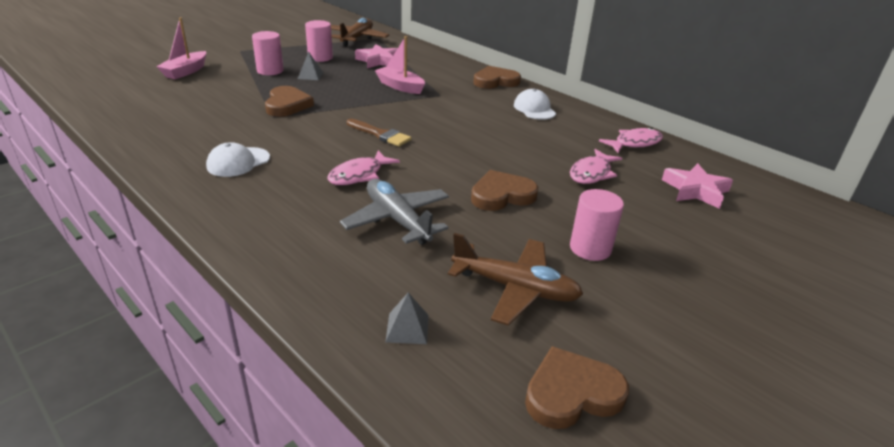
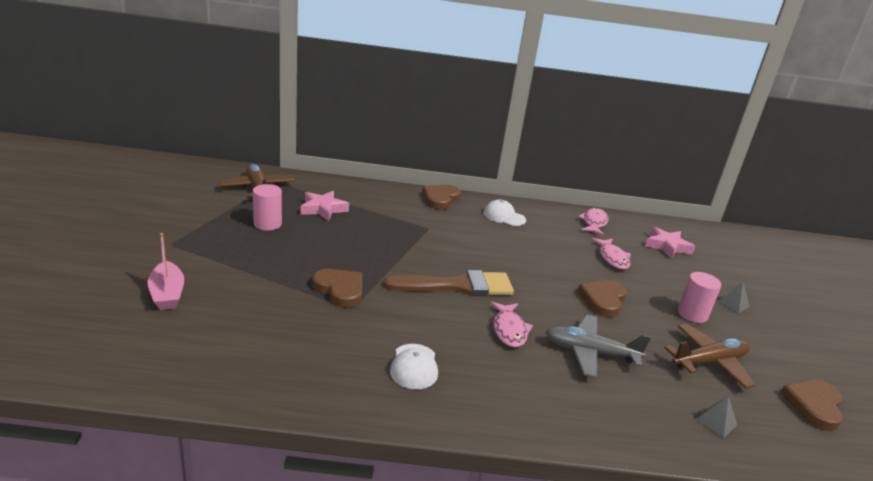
camera: 45 degrees left, 5 degrees down
pink cylinder [252,31,284,75] -> none
grey pyramid [298,51,323,80] -> grey pyramid moved to [717,282,750,313]
brown brush [347,119,411,147] -> brown brush [384,270,514,296], size x1.77
pink boat [375,36,425,94] -> none

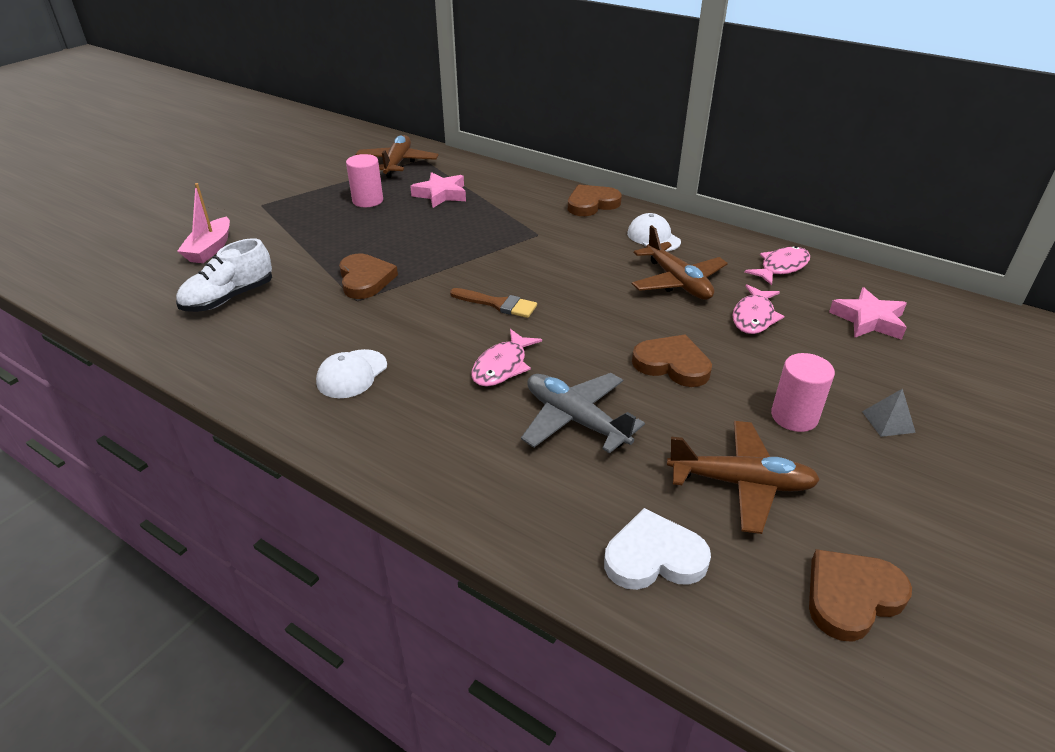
camera: 35 degrees right, 10 degrees up
brown brush [384,270,514,296] -> brown brush [450,288,537,318], size x0.56
brown heart [577,280,627,317] -> brown heart turned 60 degrees clockwise [632,335,712,387]
grey pyramid [696,396,737,438] -> white heart [604,508,711,590]
none -> white shoe [176,238,272,312]
none -> brown plane [632,225,728,300]

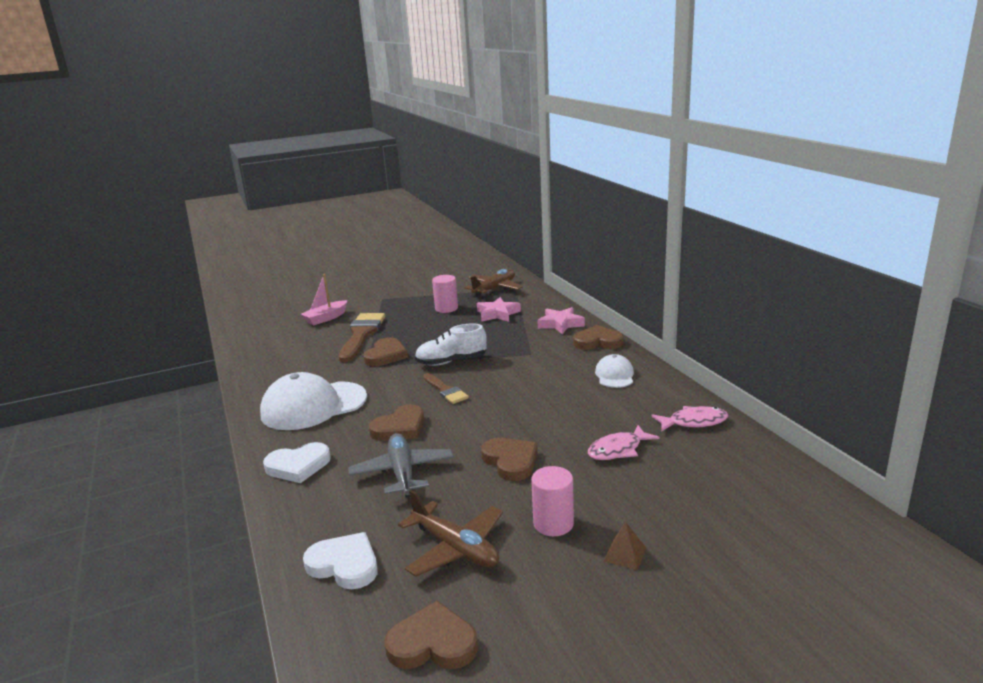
camera: 35 degrees right, 15 degrees down
white shoe [176,238,272,312] -> white shoe moved to [415,323,487,366]
white cap [316,349,387,398] -> white cap [260,372,367,430], size x1.96
pink fish [471,329,542,387] -> brown heart [369,404,424,441]
brown plane [632,225,728,300] -> none
pink star [829,287,907,340] -> pink star moved to [537,307,585,334]
grey pyramid [862,389,916,437] -> brown pyramid [603,522,646,570]
none -> white heart [263,442,331,483]
none -> brown brush [339,313,385,362]

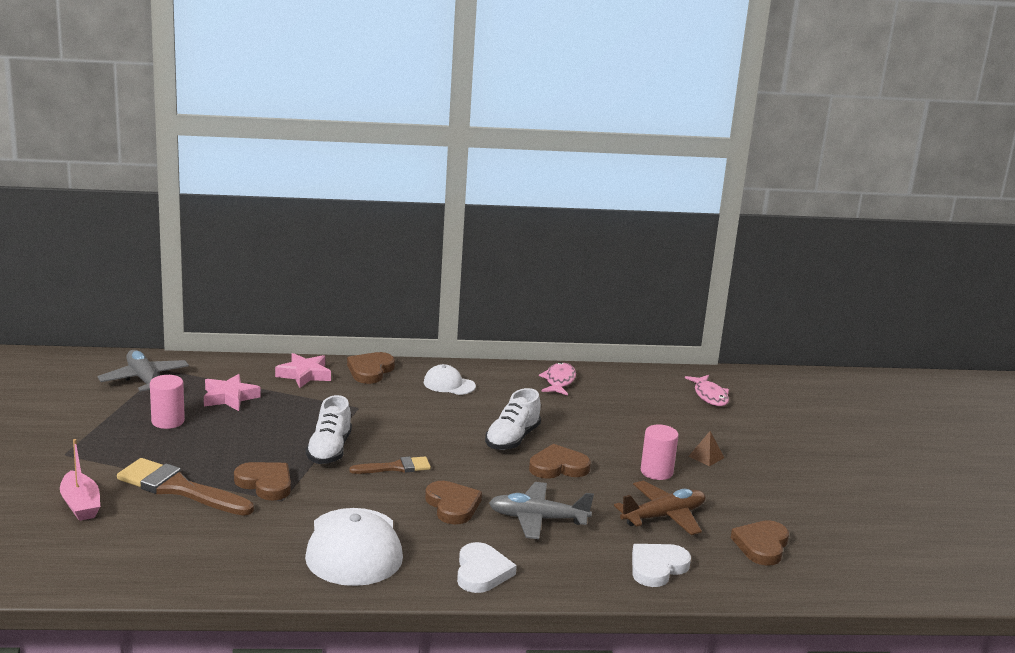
camera: 75 degrees left, 0 degrees up
brown plane [464,269,523,297] -> grey plane [98,350,189,392]
pink fish [588,425,660,460] -> pink fish moved to [685,375,729,406]
none -> white shoe [485,388,541,450]

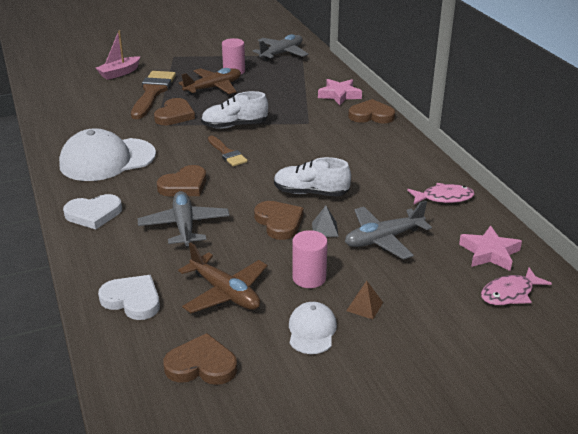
camera: 75 degrees right, 10 degrees up
pink star [204,374,261,411] -> pink star moved to [459,225,522,271]
white cap [424,364,476,395] -> white cap moved to [289,302,337,354]
none -> brown plane [179,68,241,95]
none -> grey pyramid [312,206,339,237]
none -> grey plane [345,201,432,260]

